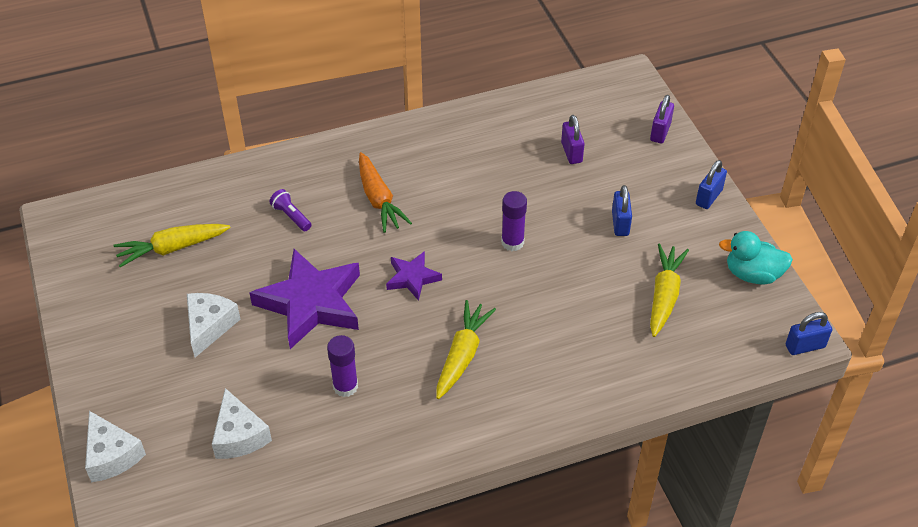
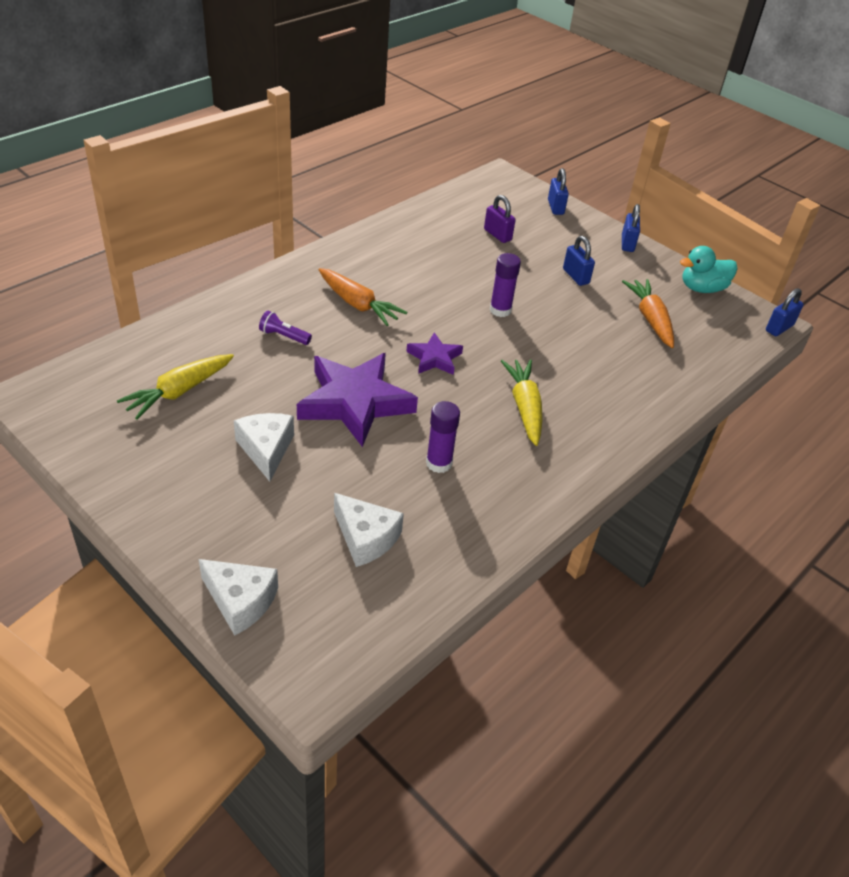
camera: 30 degrees left, 5 degrees down
purple padlock [650,95,674,144] -> blue padlock [548,168,569,215]
yellow carrot [650,243,689,337] -> orange carrot [622,279,674,348]

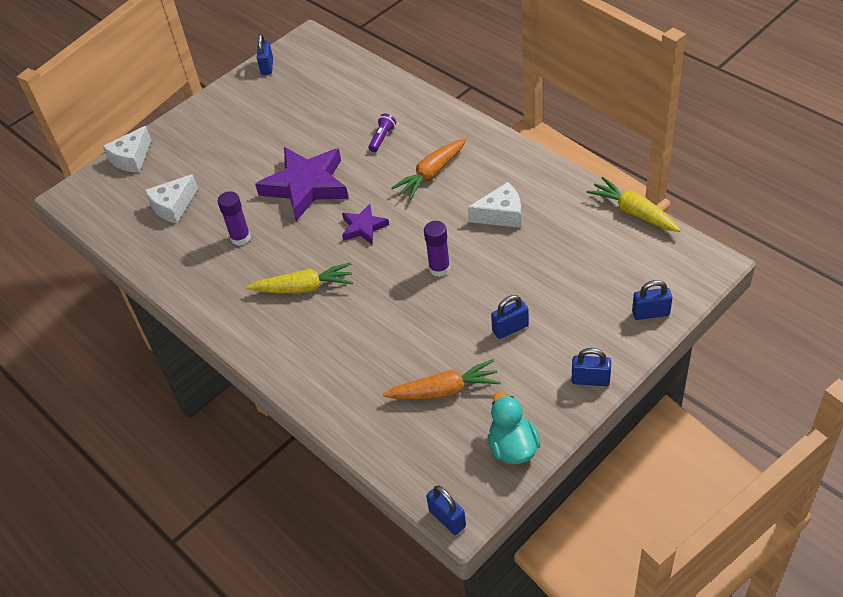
camera: 100 degrees right, 5 degrees up
yellow carrot [117,354,234,420] -> yellow carrot moved to [587,177,680,232]
white cheese [234,413,294,482] -> white cheese moved to [468,182,521,228]
purple padlock [484,195,516,243] -> none
none -> blue padlock [257,34,273,75]

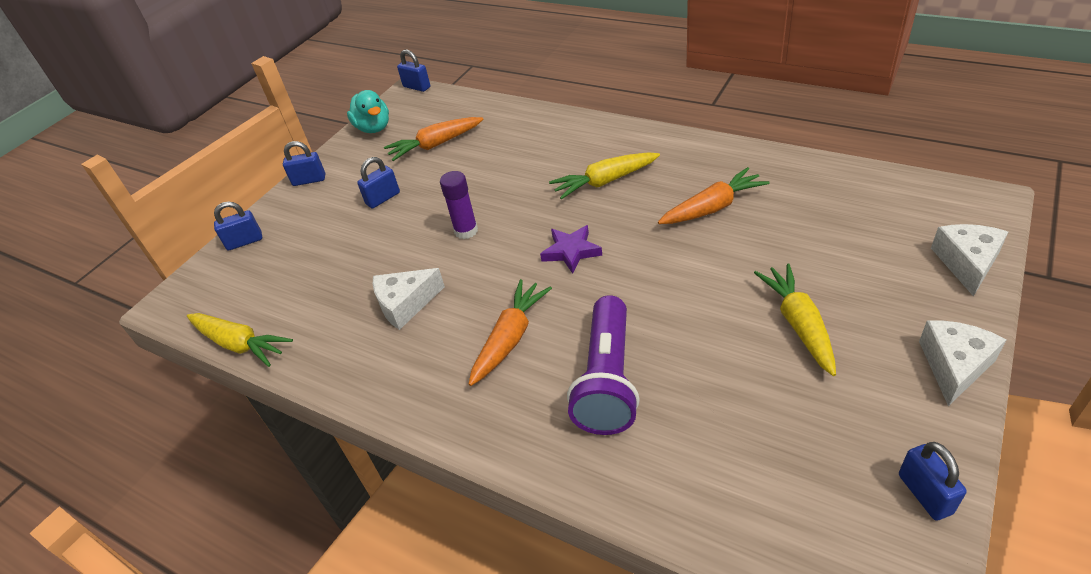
camera: 165 degrees right, 5 degrees down
white cheese [145,174,198,223] -> white cheese moved to [919,320,1007,406]
purple glue stick [218,191,251,246] -> orange carrot [658,167,770,224]
purple star [255,147,349,221] -> none
purple flashlight [369,113,396,152] -> purple flashlight [567,295,640,435], size x2.25
none -> yellow carrot [754,264,836,376]

